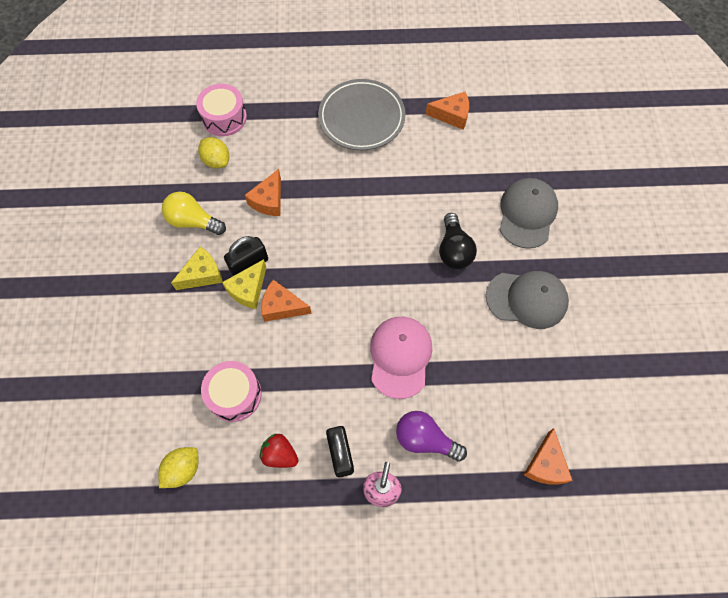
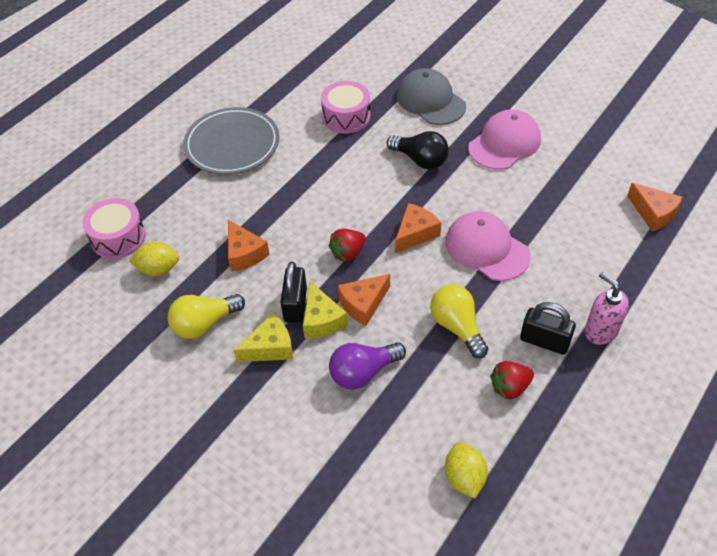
camera: 50 degrees left, 15 degrees down
yellow cheese [171,247,223,290] -> yellow cheese turned 60 degrees clockwise [233,313,293,362]
pink drum [201,361,262,422] -> pink drum moved to [321,81,370,133]
purple light bulb [396,411,467,462] -> purple light bulb moved to [329,342,406,389]
orange cheese [426,92,469,130] -> orange cheese moved to [395,203,441,253]
grey cap [486,271,569,329] -> pink cap [468,109,541,170]
none -> red strawberry [329,229,366,262]
none -> yellow light bulb [430,284,488,358]

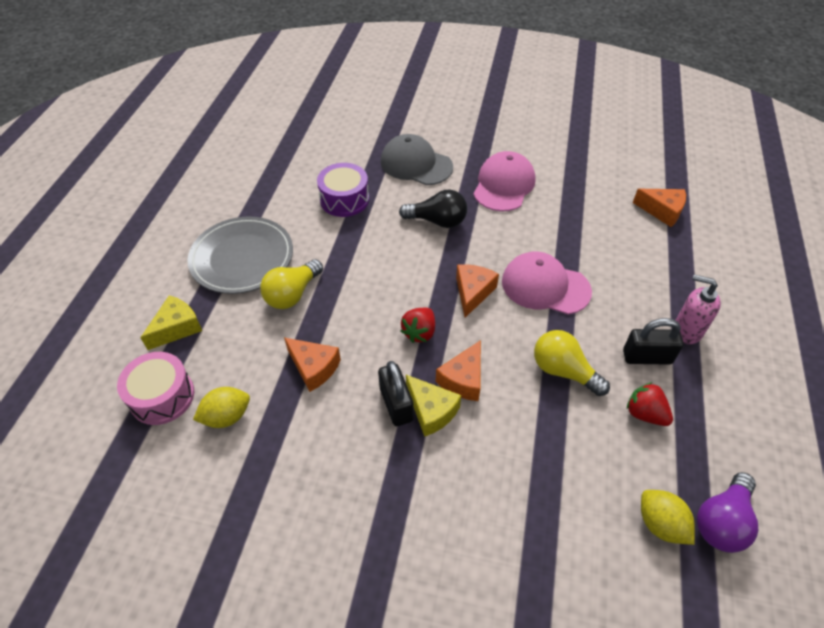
camera: 25 degrees left, 0 degrees up
yellow light bulb [168,294,245,339] -> yellow light bulb moved to [260,259,323,309]
yellow cheese [233,313,293,362] -> yellow cheese moved to [140,295,202,350]
pink drum [321,81,370,133] -> purple drum [317,163,369,217]
purple light bulb [329,342,406,389] -> purple light bulb moved to [697,472,758,553]
red strawberry [490,361,534,399] -> red strawberry turned 90 degrees clockwise [627,382,673,426]

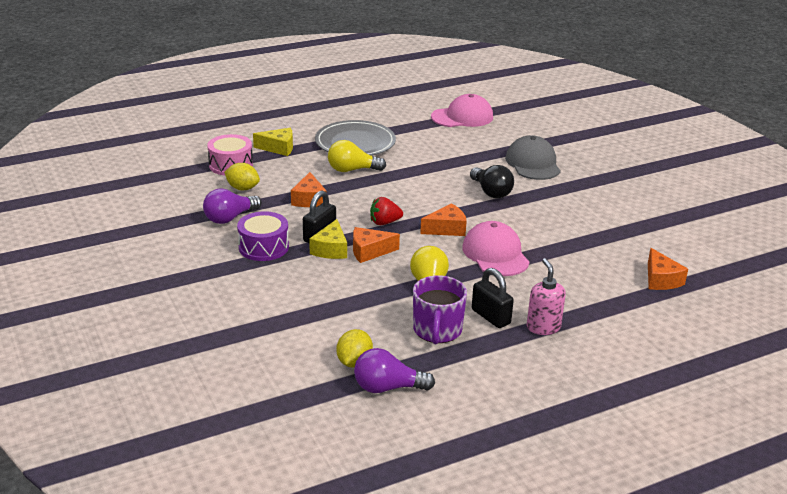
camera: 50 degrees right, 20 degrees down
purple drum [317,163,369,217] -> purple drum moved to [237,211,289,261]
pink cap [473,151,535,211] -> pink cap moved to [431,94,493,127]
red strawberry [627,382,673,426] -> purple mug [413,275,467,344]
none -> purple light bulb [203,188,262,224]

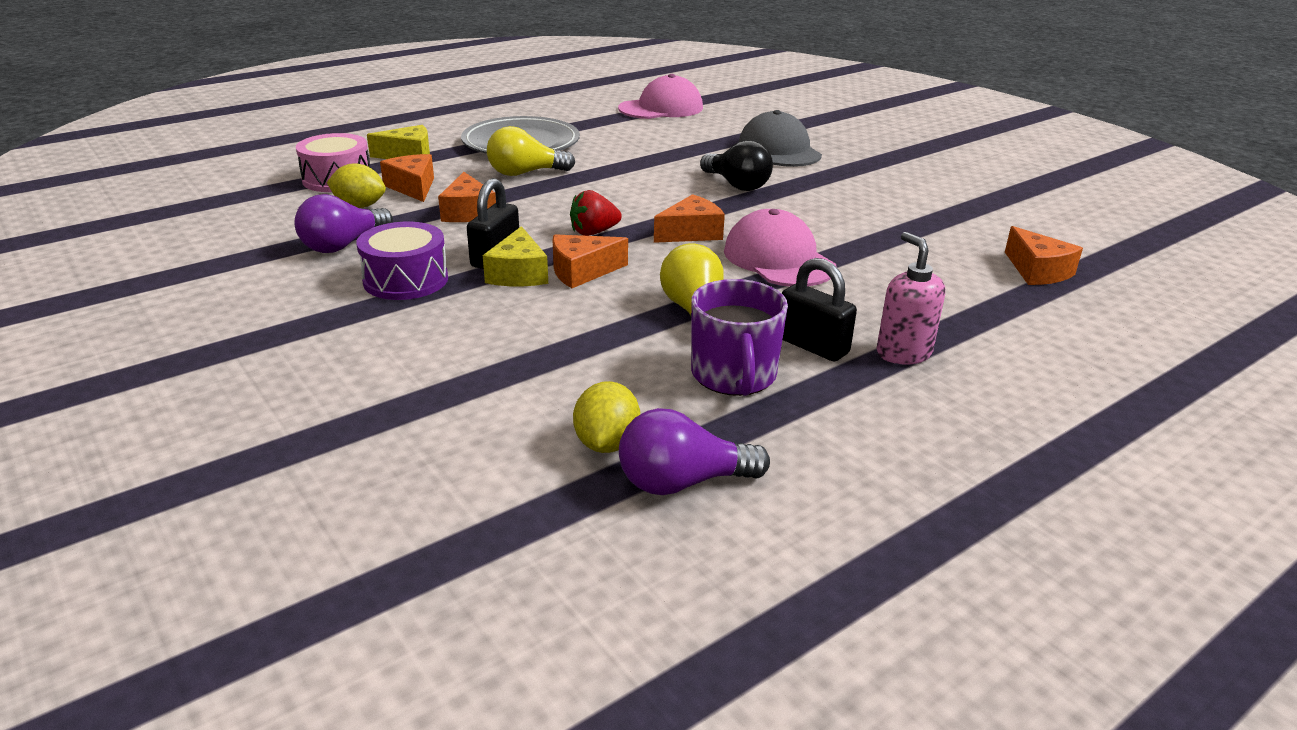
camera: 10 degrees left, 0 degrees up
none -> orange cheese [380,154,434,202]

